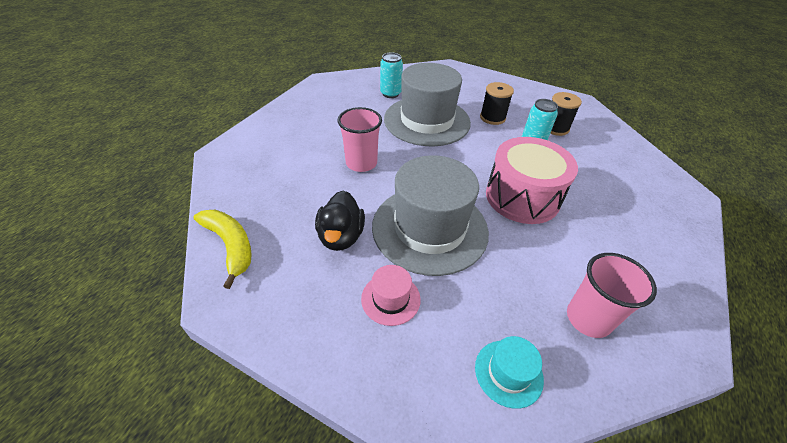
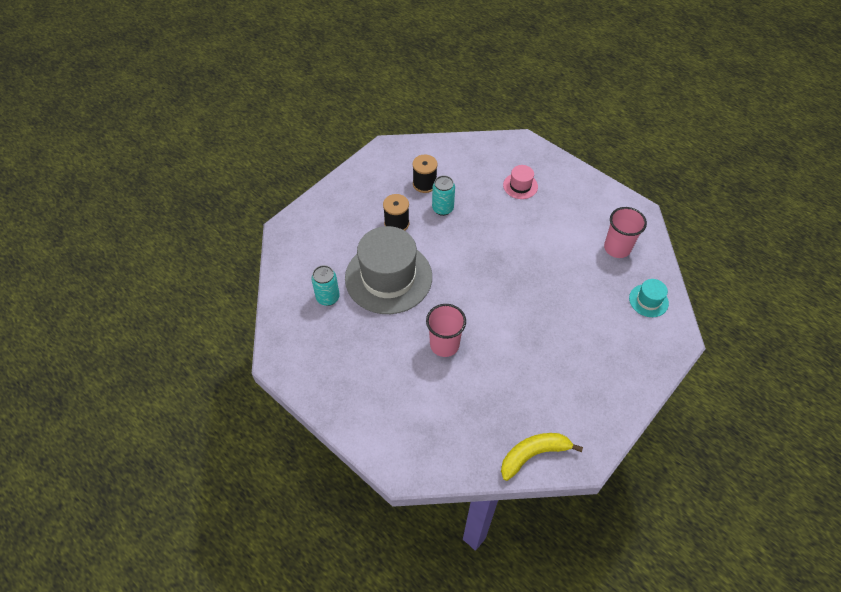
camera: 75 degrees left, 10 degrees up
black duck [315,190,365,251] -> none
pink hat [361,265,421,326] -> pink hat moved to [503,165,538,199]
grey hat [372,155,489,276] -> none
pink drum [486,137,578,224] -> none

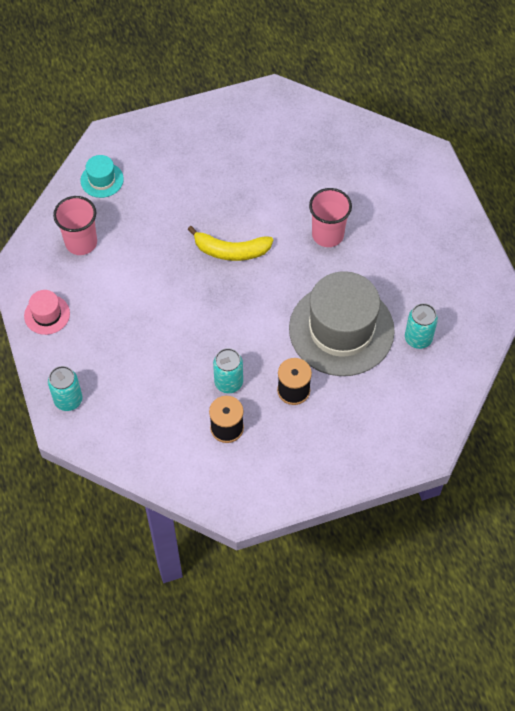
camera: 150 degrees left, 5 degrees up
yellow banana [501,433,583,481] -> yellow banana moved to [187,226,273,261]
pink hat [503,165,538,199] -> pink hat moved to [24,290,70,335]
none -> turquoise can [48,366,82,411]

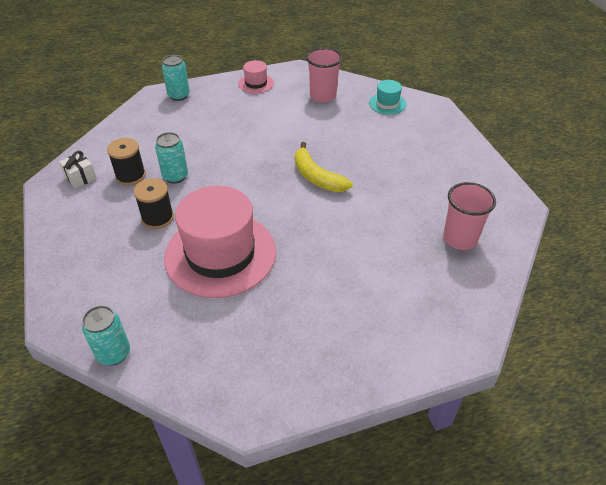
camera: 90 degrees right, 15 degrees down
yellow banana [187,226,273,261] -> yellow banana turned 45 degrees counterclockwise [295,142,353,192]
grey hat [289,271,395,376] -> pink hat [164,186,276,298]
pink cup [309,188,352,247] -> pink cup moved to [443,182,496,250]
turquoise can [405,303,438,349] -> turquoise can moved to [82,305,130,366]
none -> white gift [59,151,97,189]

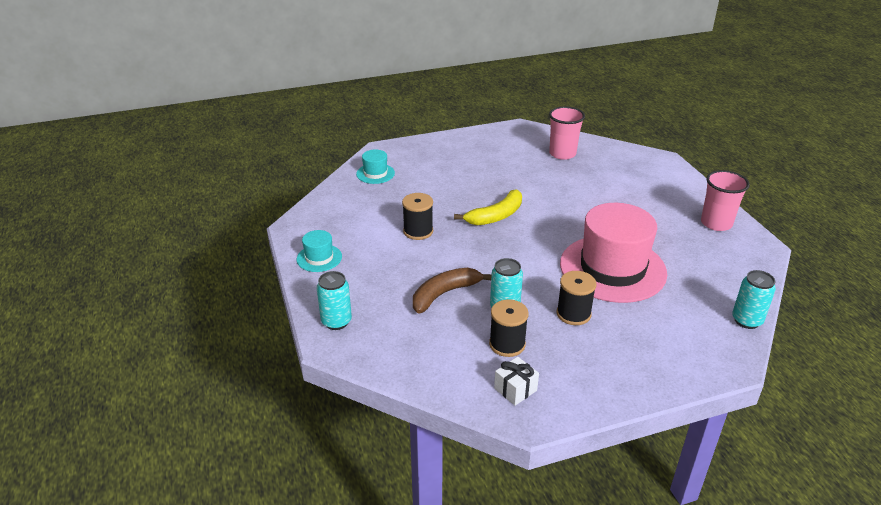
camera: 90 degrees left, 10 degrees down
pink hat [238,60,274,93] -> turquoise hat [297,230,342,272]
pink cup [306,48,342,103] -> pink cup moved to [701,170,750,231]
none -> black spool [402,193,433,240]
none -> brown banana [413,268,492,314]

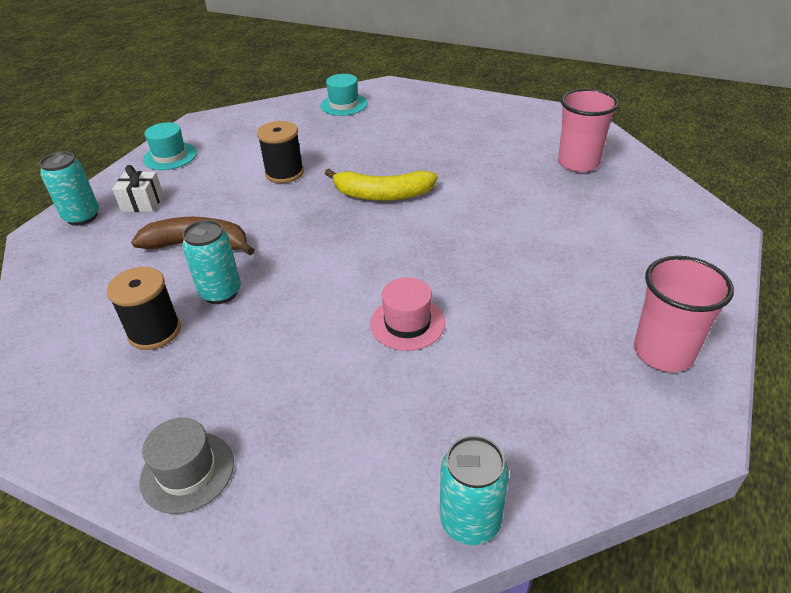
camera: 45 degrees right, 5 degrees up
white gift [494,357,539,406] -> white gift moved to [112,165,164,212]
black spool [556,271,596,325] -> none
pink hat [560,203,667,303] -> pink hat [370,277,445,351], size x0.44
none -> grey hat [140,418,234,514]

